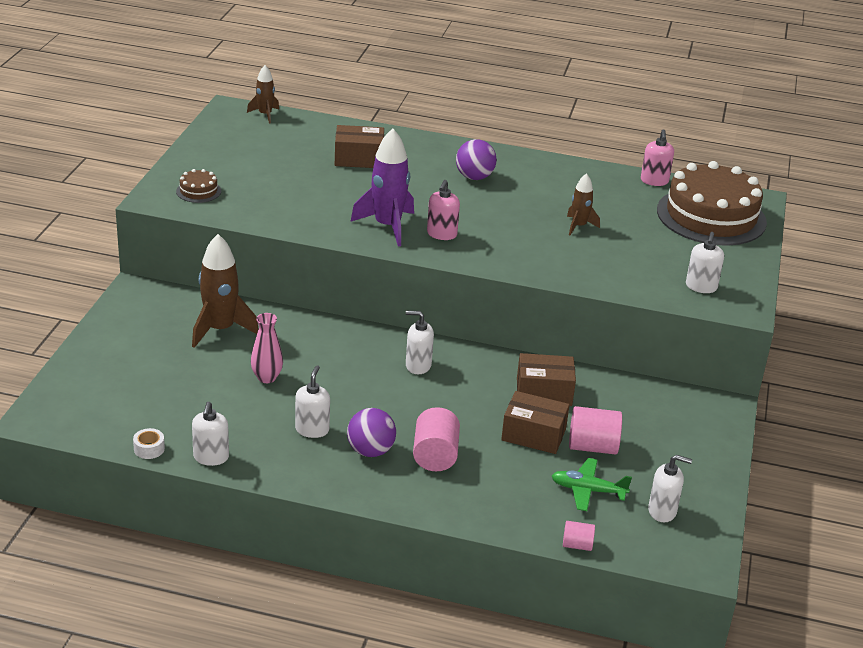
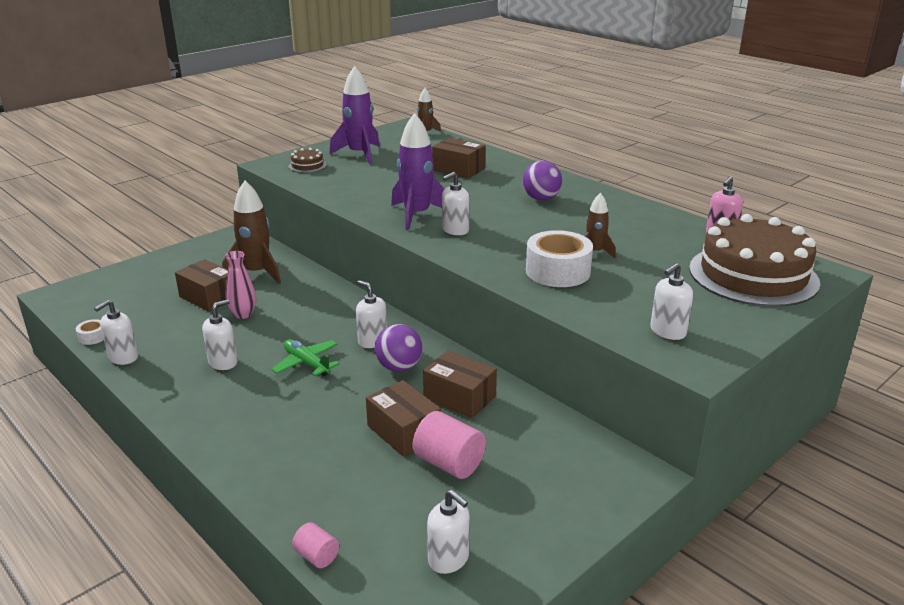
camera: 35 degrees right, 5 degrees down
purple ball [347,408,396,457] -> purple ball moved to [375,324,422,372]
pink cylinder [413,407,460,471] -> none
pink soap dispenser [427,180,460,240] -> white soap dispenser [442,172,470,235]
green plane [552,458,632,511] -> green plane moved to [271,339,340,376]
none -> brown box [175,259,228,312]
none -> purple rocket [330,66,380,165]
none -> white tape [526,230,593,287]

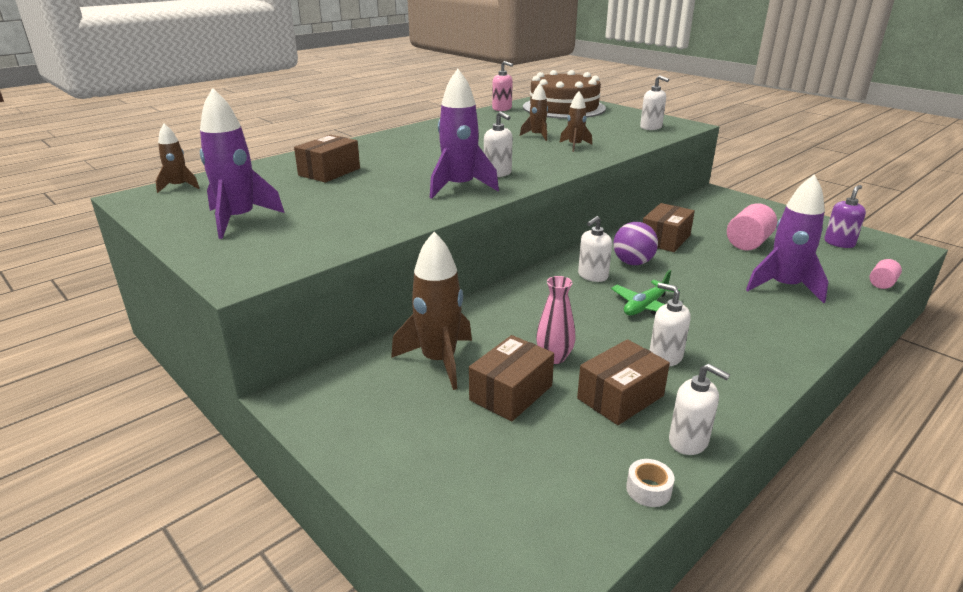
camera: 90 degrees left, 0 degrees up
brown cake [288,148,327,173] -> none
brown box [366,380,441,457] -> brown box moved to [577,339,670,425]
white soap dispenser [427,490,470,574] -> purple soap dispenser [824,185,866,248]
purple ball [522,161,562,201] -> none
white tape [526,230,593,287] -> brown rocket [560,91,592,152]
none -> purple rocket [746,175,828,303]

